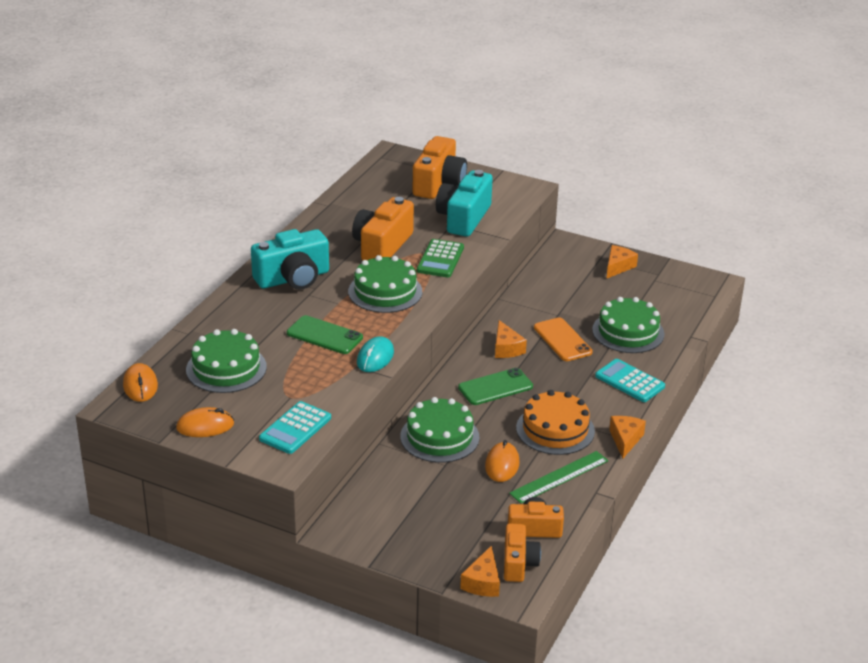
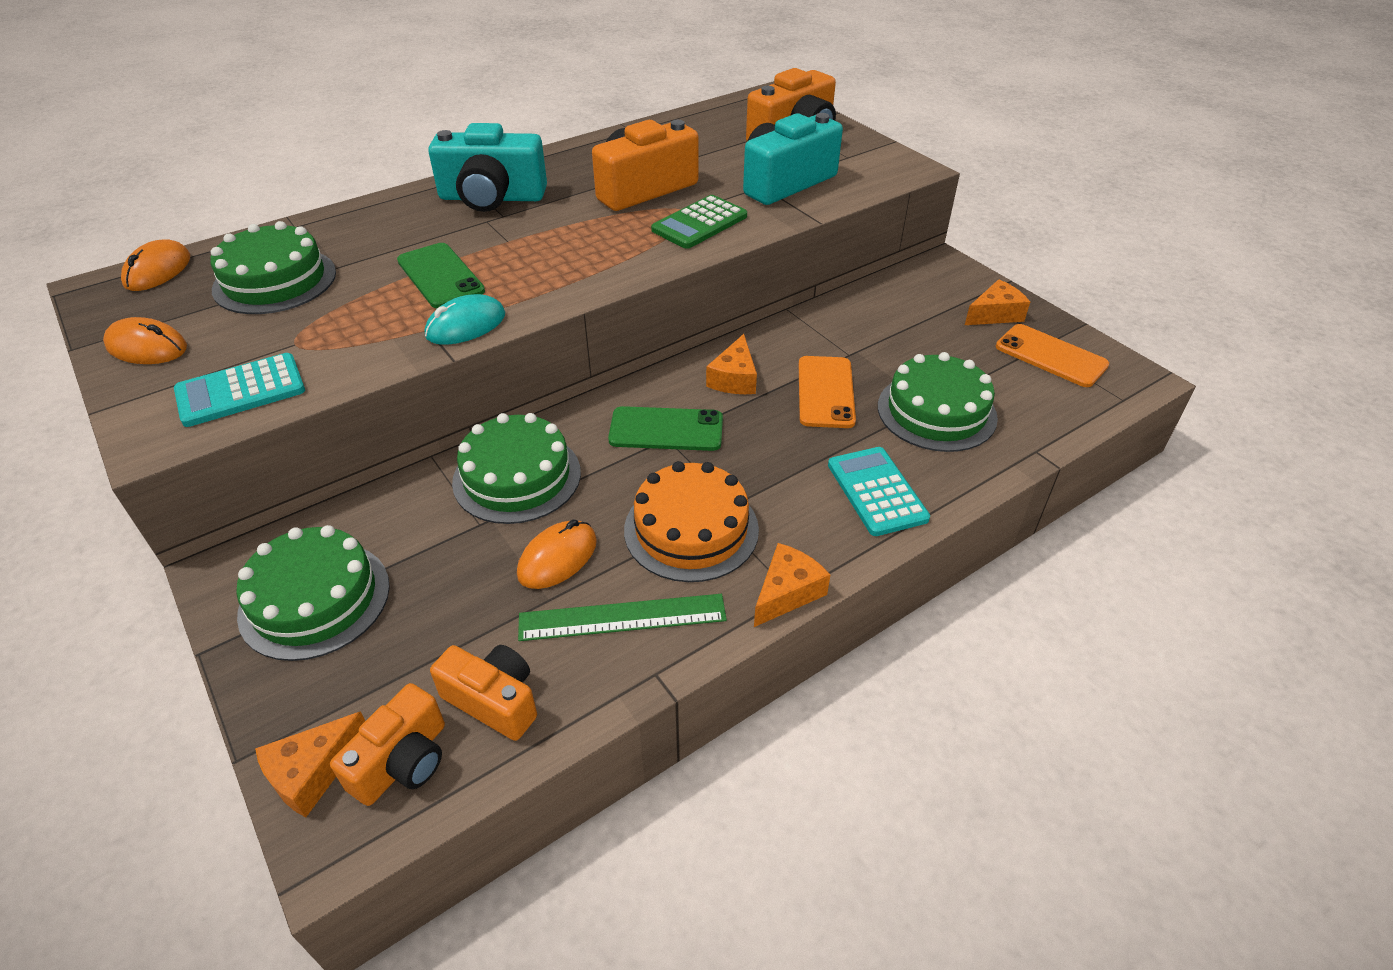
camera: 30 degrees right, 10 degrees up
green cake [348,255,422,313] -> green cake moved to [236,525,390,661]
none -> orange phone [996,324,1109,387]

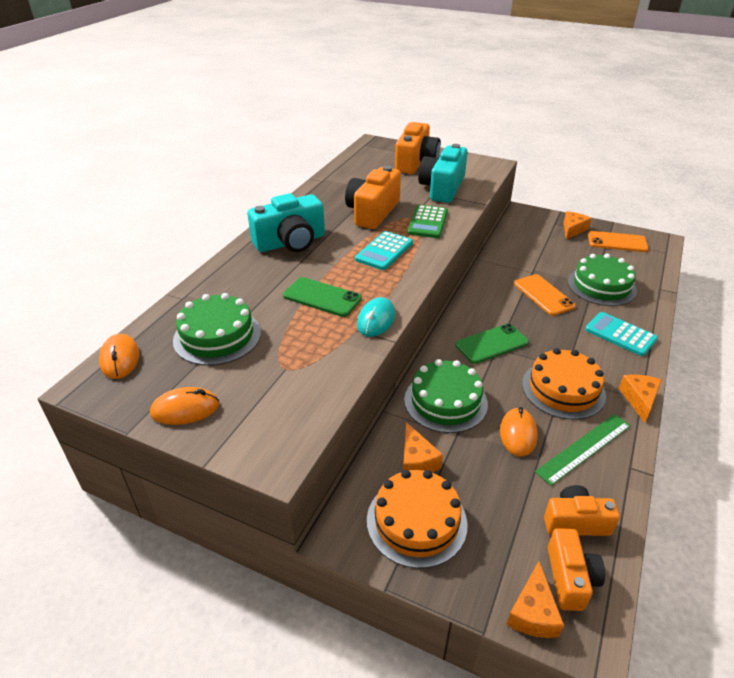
camera: 30 degrees left, 5 degrees down
turquoise calculator [174,353,305,427] -> turquoise calculator moved to [355,231,413,270]
green cake [236,525,390,661] -> orange cake [367,470,468,568]
orange cheese [706,334,757,394] -> orange cheese moved to [403,422,443,472]

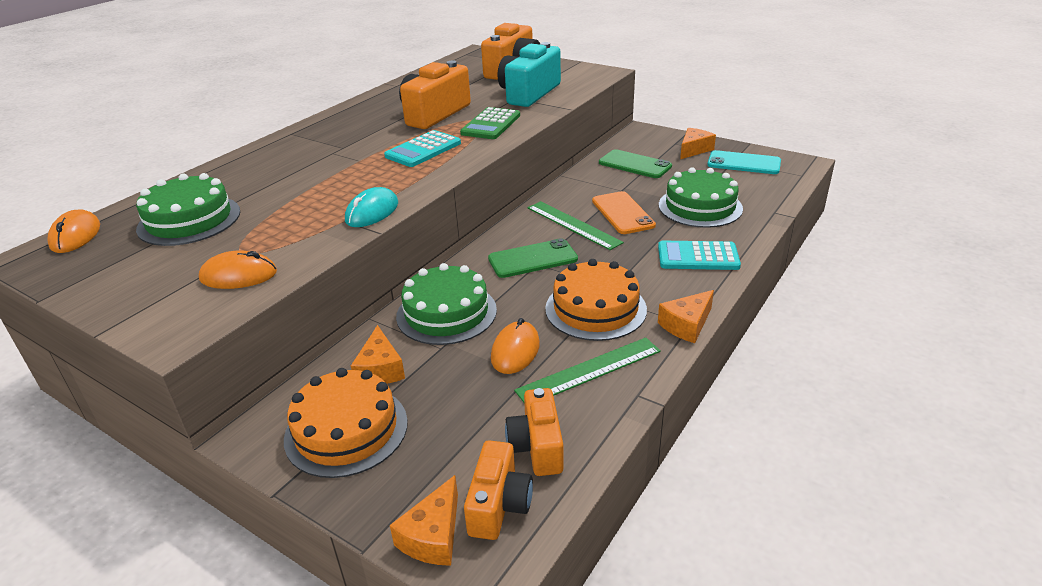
camera: 10 degrees right, 5 degrees down
orange mouse [150,387,219,425] -> orange mouse moved to [199,250,277,289]
turquoise camera [247,193,325,252] -> none
green phone [283,277,362,317] -> green phone moved to [599,149,672,178]
orange camera [544,485,620,536] -> orange camera turned 105 degrees counterclockwise [505,388,564,476]
turquoise calculator [585,312,658,356] -> turquoise calculator turned 45 degrees counterclockwise [658,241,741,270]
orange phone [588,231,649,252] -> turquoise phone [707,150,781,174]
orange cheese [619,375,662,423] -> orange cheese turned 150 degrees counterclockwise [658,290,714,343]
none -> green ruler [528,201,624,250]

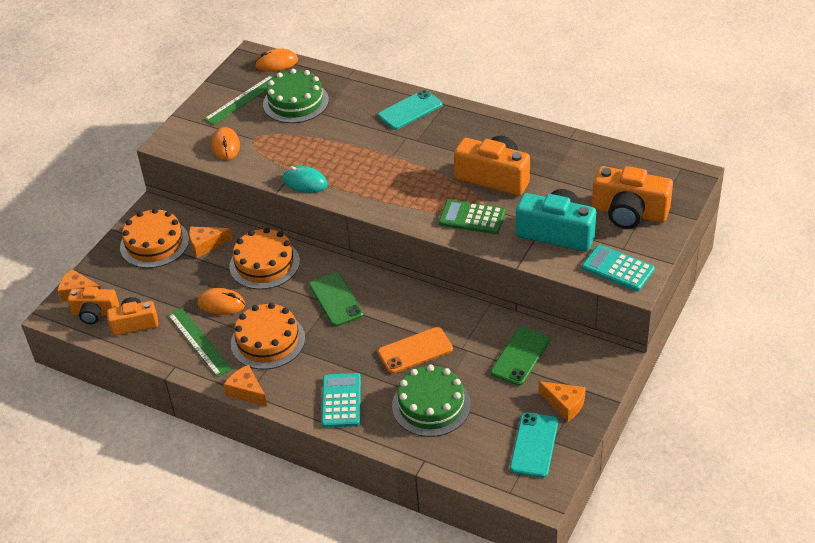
camera: 85 degrees right, 10 degrees up
turquoise calculator [384,130,461,167] -> turquoise calculator moved to [582,245,655,291]
green cake [396,263,497,345] -> orange cake [229,228,300,289]
green ruler [528,201,624,250] -> green ruler moved to [204,75,274,125]
none -> turquoise phone [378,90,442,130]

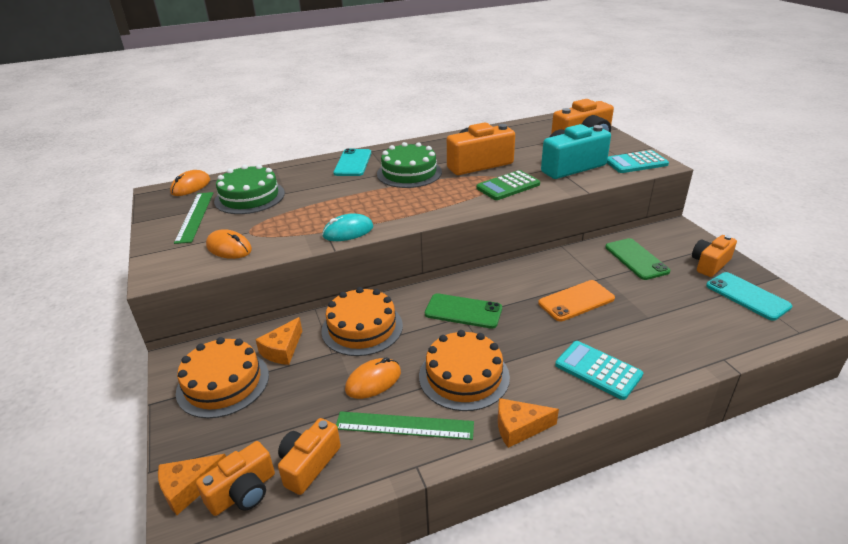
camera: 50 degrees left, 10 degrees down
orange phone [378,327,453,374] -> orange phone turned 45 degrees clockwise [538,280,615,322]
green cake [392,365,471,437] -> green cake moved to [377,142,442,188]
orange cheese [539,381,586,422] -> orange camera [692,235,737,277]

